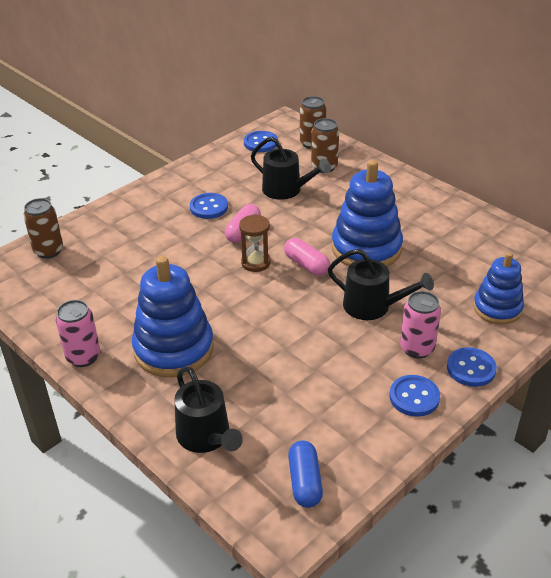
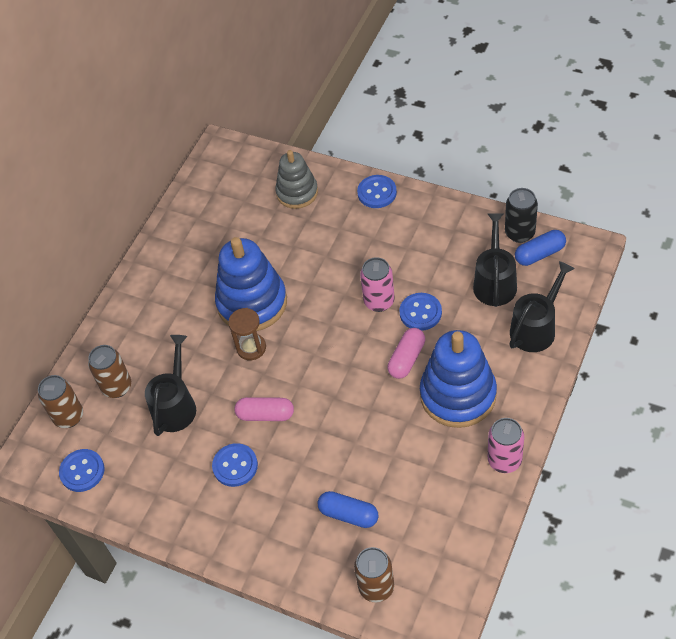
camera: 105 degrees left, 15 degrees up
brown hourglass [239,214,271,272] -> brown hourglass moved to [228,308,266,360]
pink capsule [284,238,330,276] -> pink capsule moved to [387,328,425,379]
black watering can [328,249,434,320] -> black watering can moved to [473,213,517,307]
blue button [389,375,440,417] -> blue button moved to [399,293,442,331]
pink can [400,291,441,359] -> pink can moved to [360,257,395,312]
blue stacking toy [473,252,524,325] -> grey stacking toy [275,150,318,209]
none -> blue capsule [318,491,379,528]
none -> black can [505,188,538,243]

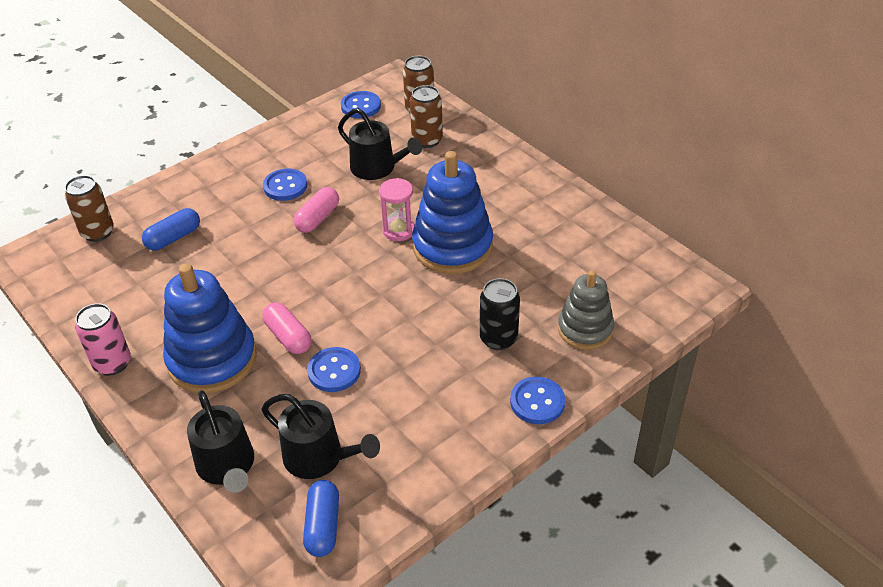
camera: 110 degrees right, 10 degrees down
brown hourglass [228,308,266,360] -> pink hourglass [379,178,415,241]
pink can [360,257,395,312] -> none
black can [505,188,538,243] -> black can moved to [480,278,520,350]

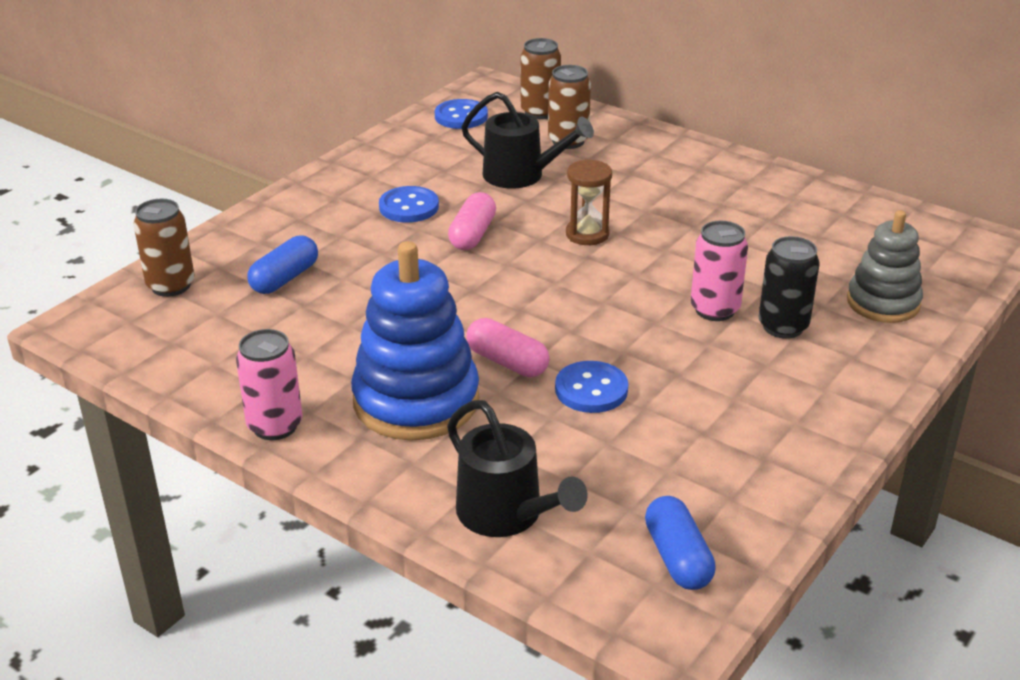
camera: 15 degrees left, 10 degrees down
black watering can [262,394,380,479] -> none
pink hourglass [379,178,415,241] -> brown hourglass [566,159,612,245]
blue stacking toy [412,151,493,274] -> none
blue button [510,377,565,424] -> none
none -> pink can [691,221,748,321]

